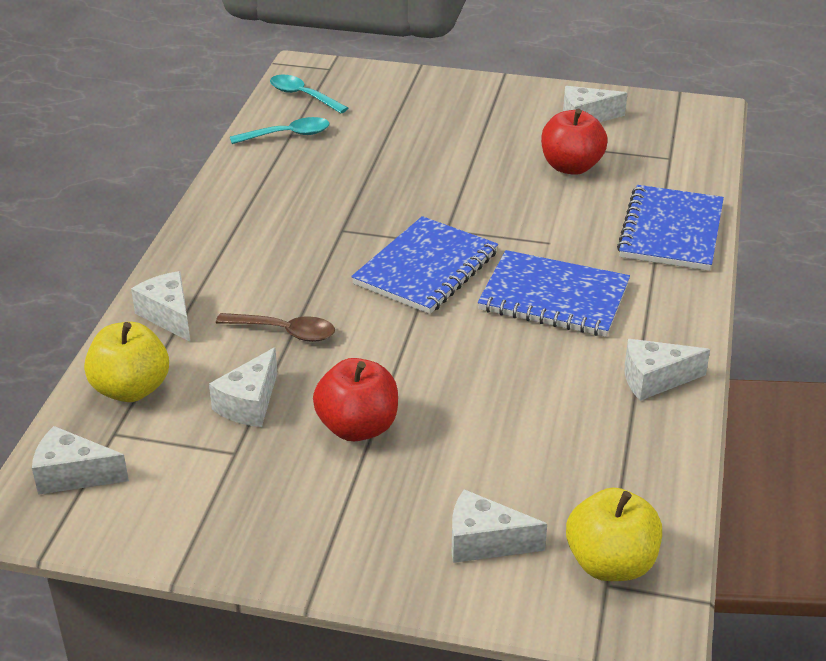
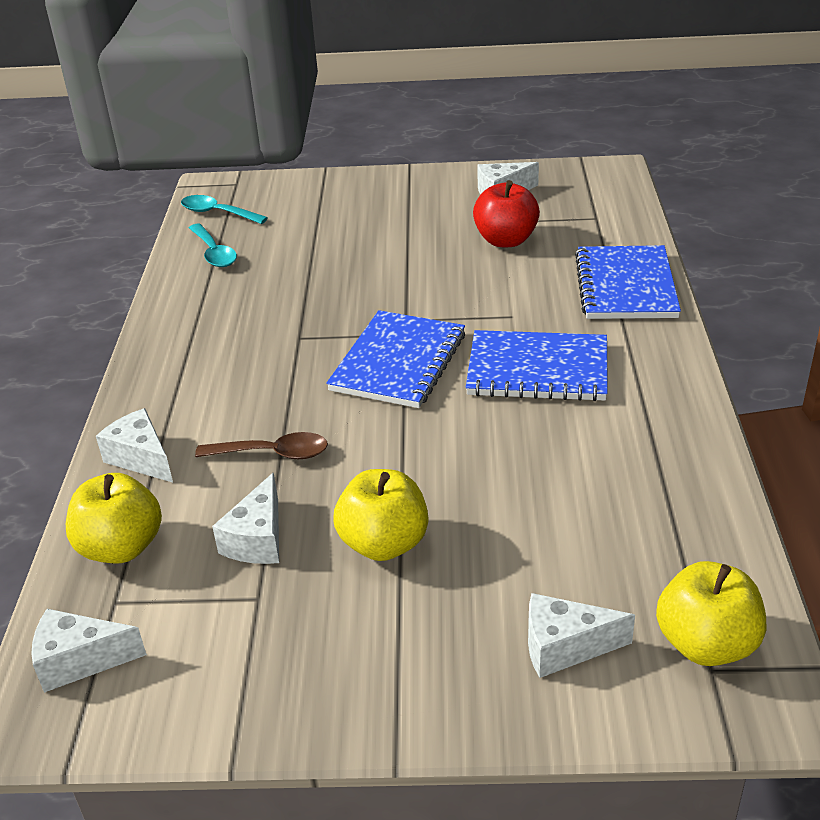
camera: 10 degrees left, 0 degrees up
turquoise spoon [230,117,330,144] -> turquoise spoon turned 90 degrees clockwise [189,224,237,267]
red apple [313,358,398,441] -> yellow apple [333,469,428,561]
white cheese [625,339,710,401] -> none

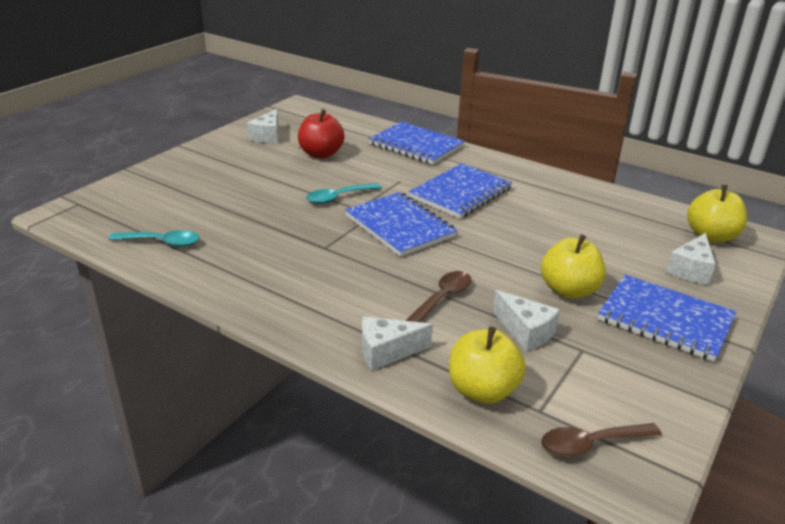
camera: 60 degrees left, 5 degrees down
white cheese [32,609,147,693] -> brown spoon [541,423,662,458]
turquoise spoon [181,195,268,224] -> turquoise spoon moved to [306,183,382,204]
none -> blue notebook [598,275,736,362]

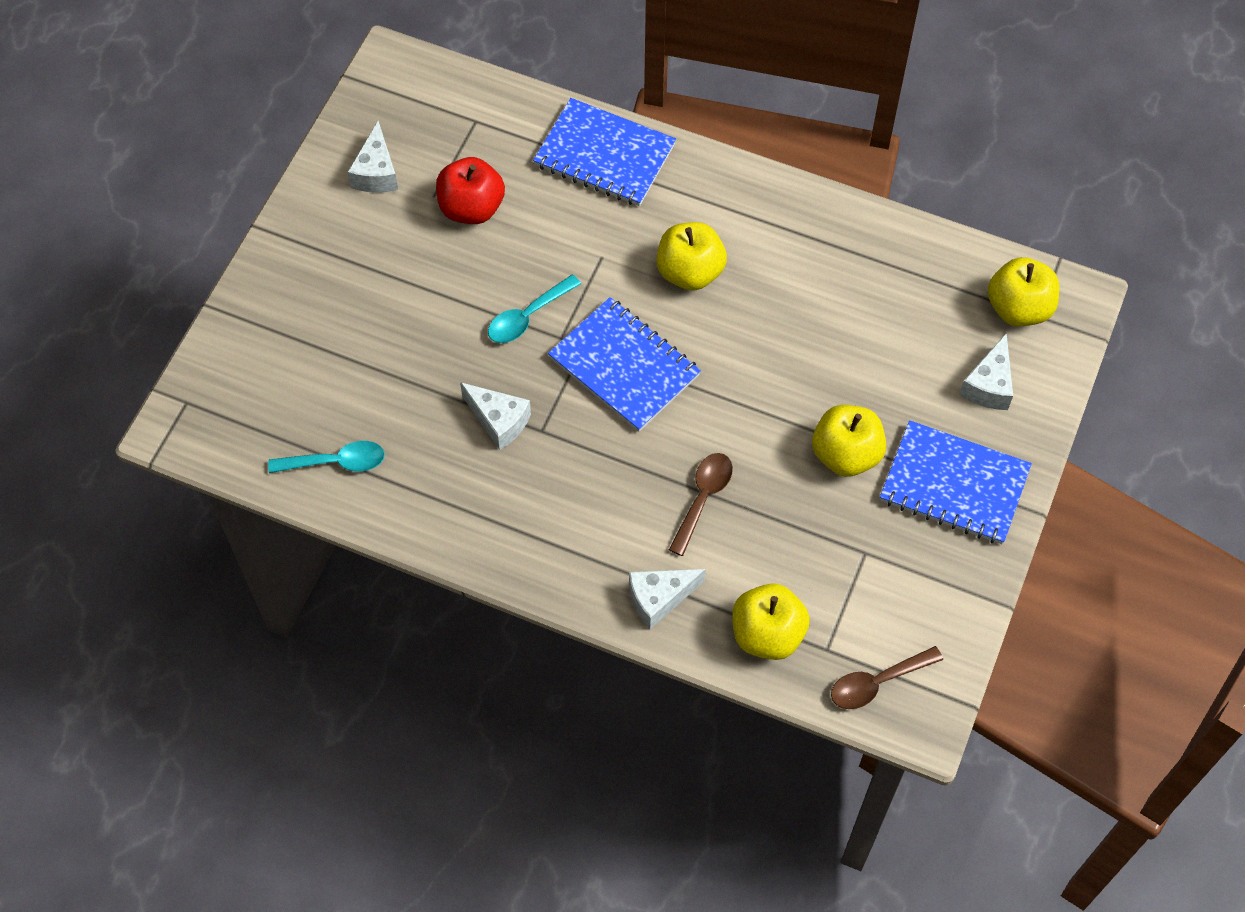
camera: 10 degrees left, 30 degrees up
blue notebook [409,163,512,219] -> yellow apple [656,222,727,291]
white cheese [493,290,560,351] -> white cheese moved to [460,382,531,450]

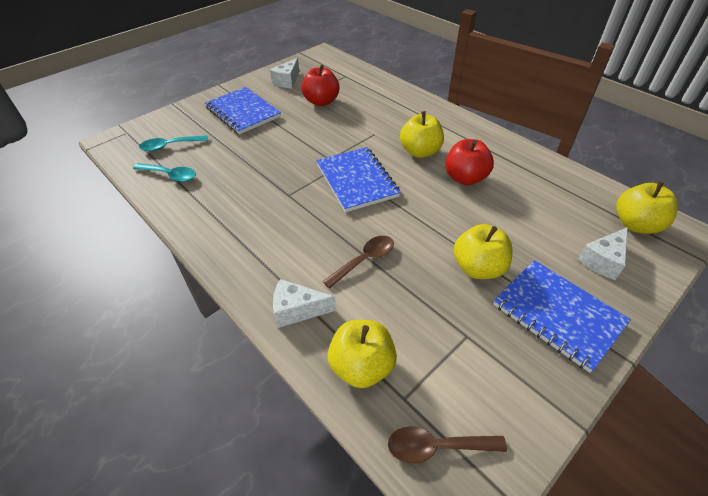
camera: 25 degrees right, 15 degrees down
white cheese [460,382,531,450] -> none
turquoise spoon [488,275,581,343] -> turquoise spoon moved to [139,135,208,151]
blue notebook [533,98,676,206] -> blue notebook moved to [205,87,281,134]
none -> red apple [445,139,494,185]

